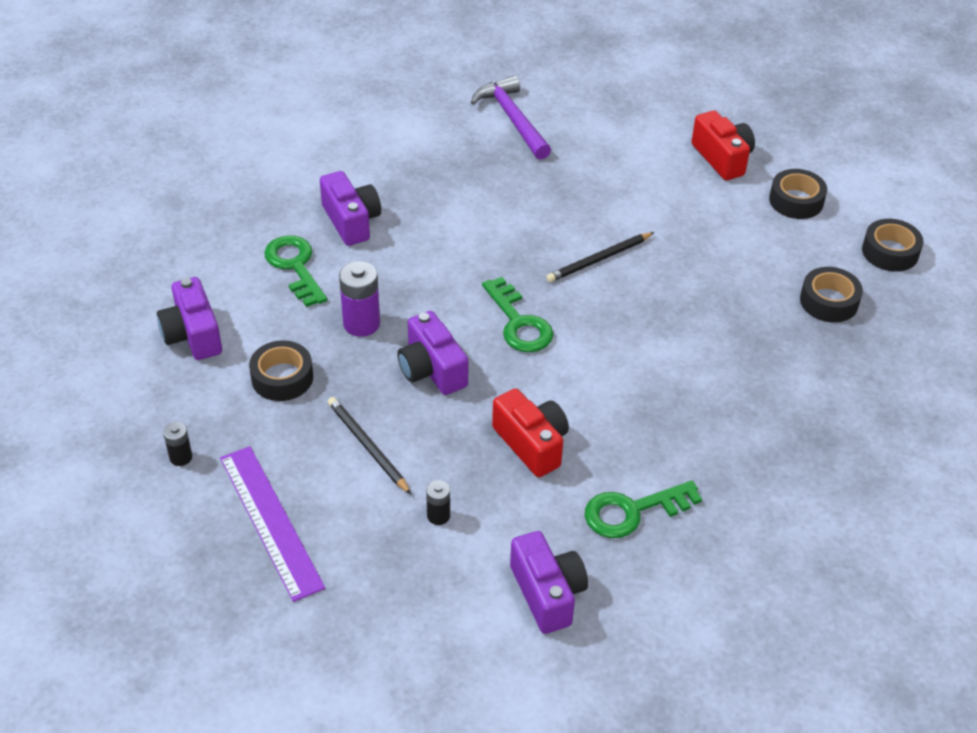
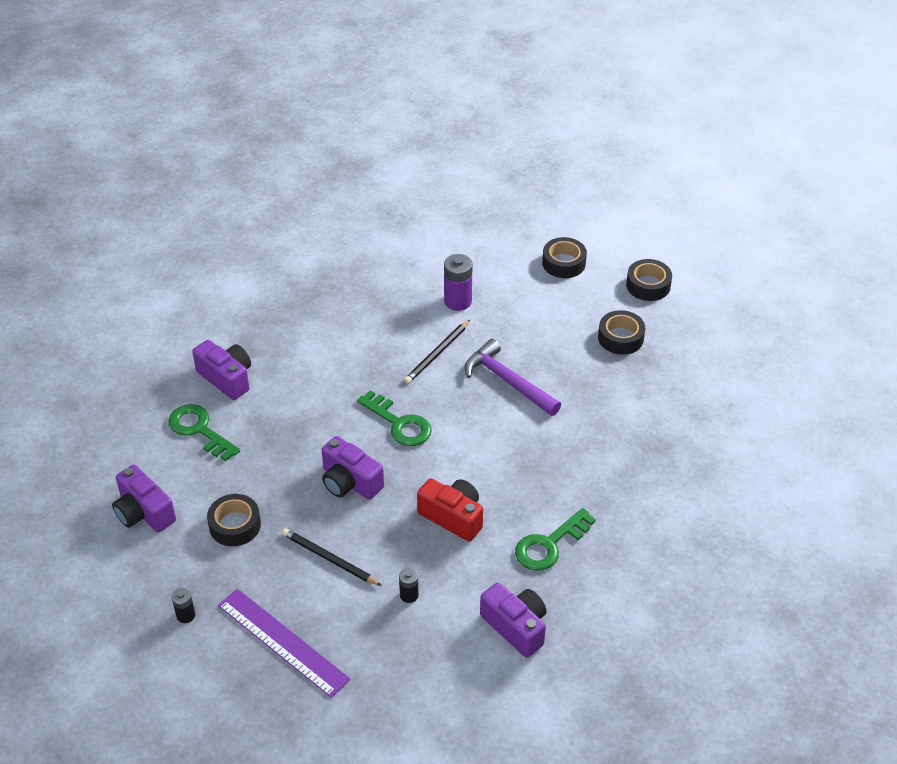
camera: 20 degrees left, 0 degrees up
purple battery [339,261,380,337] -> purple battery moved to [444,254,473,311]
purple hammer [471,75,551,160] -> purple hammer moved to [465,339,561,416]
red camera [692,110,755,180] -> none

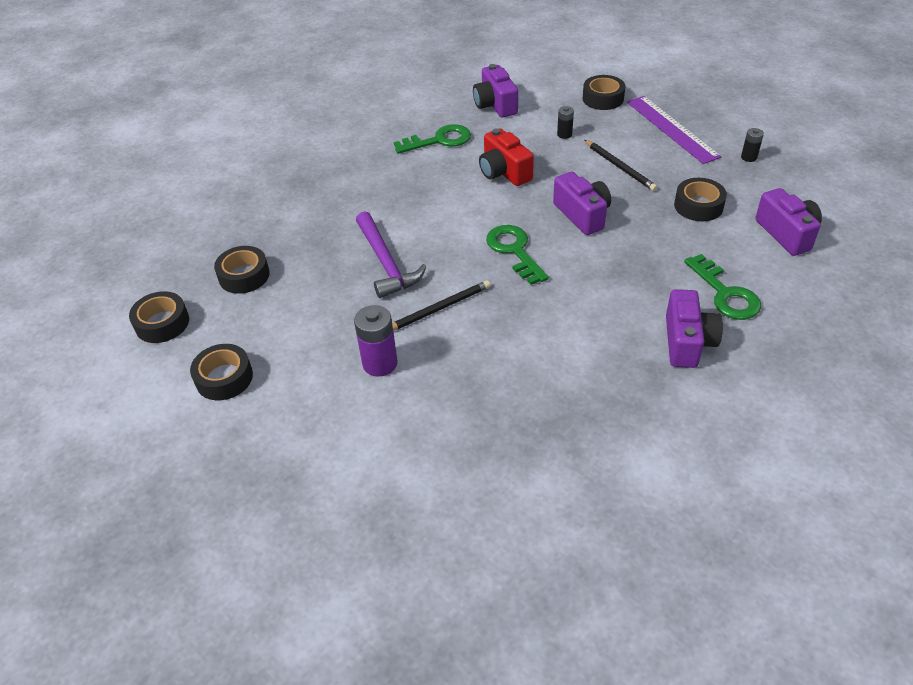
camera: 155 degrees left, 0 degrees up
purple camera [192,340,251,400] -> purple camera turned 150 degrees counterclockwise [666,289,723,368]
none -> black tape [583,75,625,110]

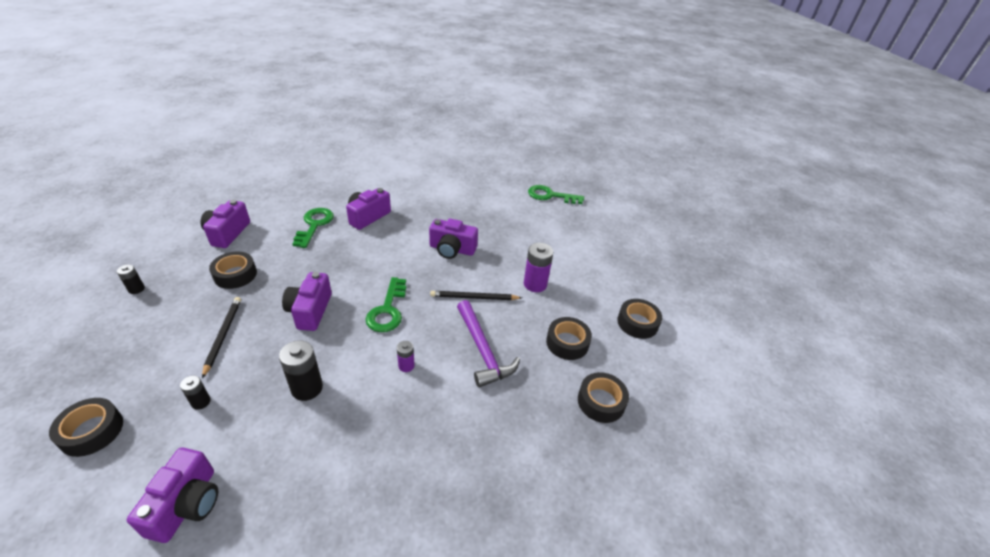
camera: 155 degrees left, 5 degrees down
black tape [129,291,189,343] -> black tape moved to [546,317,592,360]
purple hammer [356,211,427,298] -> purple hammer turned 150 degrees clockwise [457,300,520,387]
green key [394,124,471,154] -> green key moved to [528,185,584,204]
red camera [479,128,534,186] -> black battery [279,340,323,401]
purple ruler [627,96,721,164] -> none
none -> purple battery [397,341,415,372]
none -> purple camera [429,219,478,259]

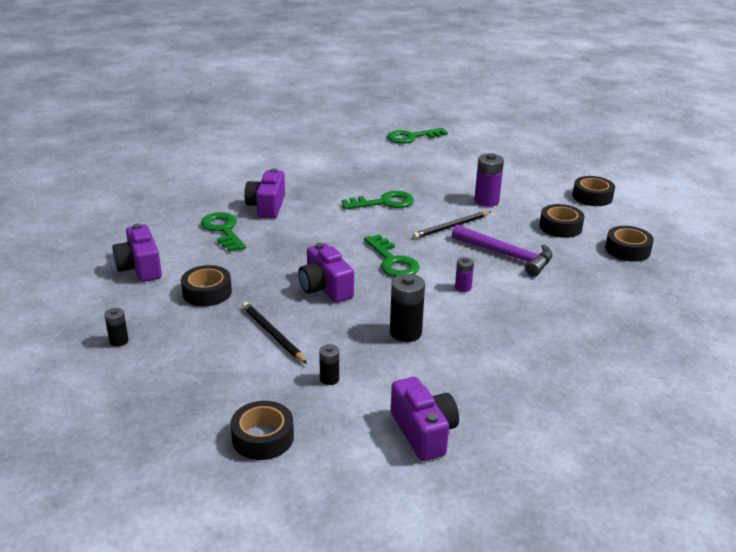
camera: 30 degrees left, 10 degrees down
purple camera [429,219,478,259] -> green key [341,191,414,209]

